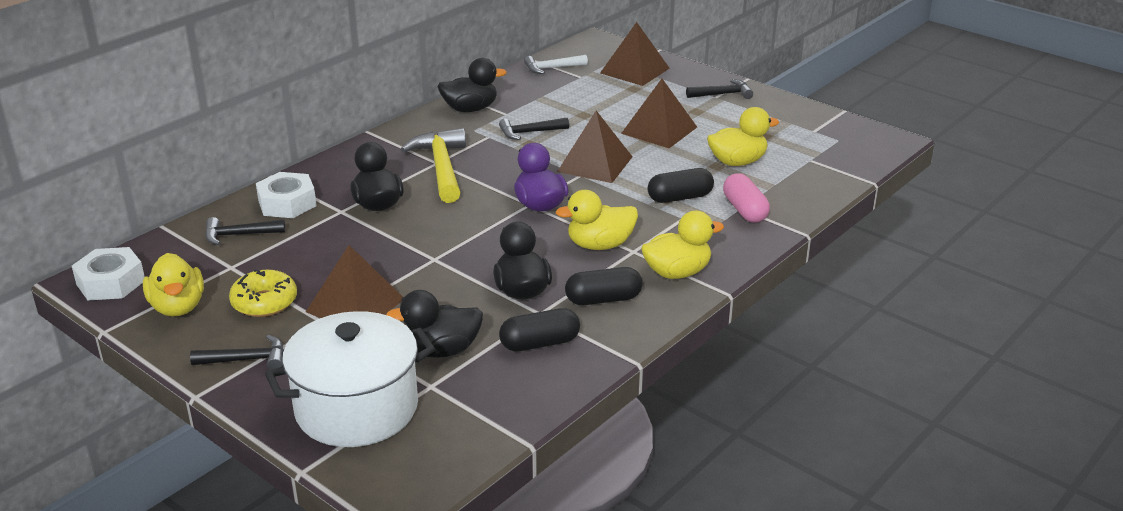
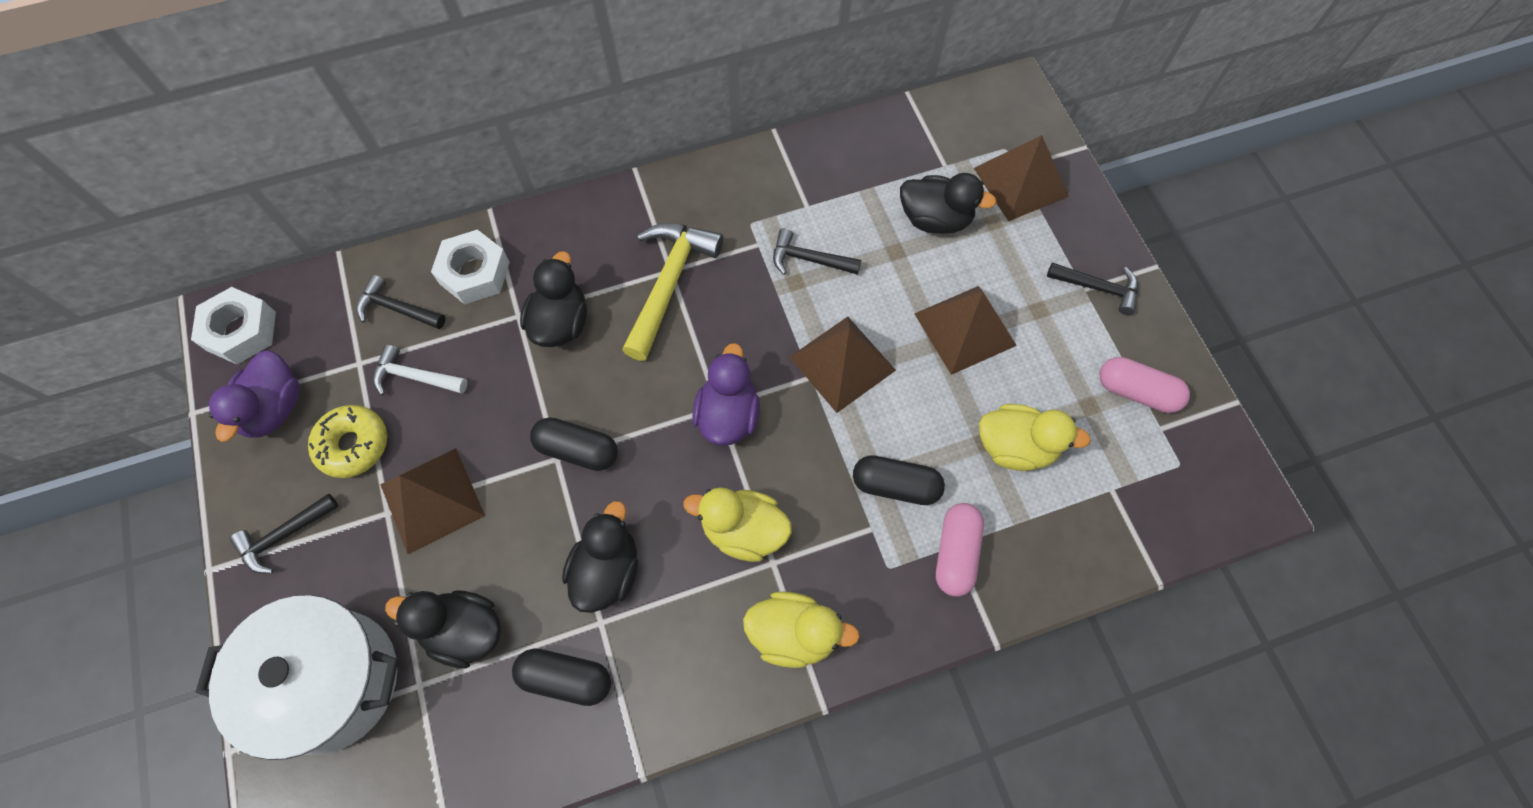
camera: 30 degrees right, 35 degrees up
yellow duck [143,253,204,317] -> purple duck [209,350,300,442]
black hammer [190,335,284,370] -> black hammer turned 120 degrees clockwise [230,494,338,574]
black duck [438,58,507,112] -> black duck moved to [900,173,997,234]
white hammer [524,55,588,74] -> white hammer moved to [373,344,467,396]
black capsule [565,267,643,305] -> black capsule moved to [530,417,618,471]
none -> pink capsule [1100,357,1190,413]

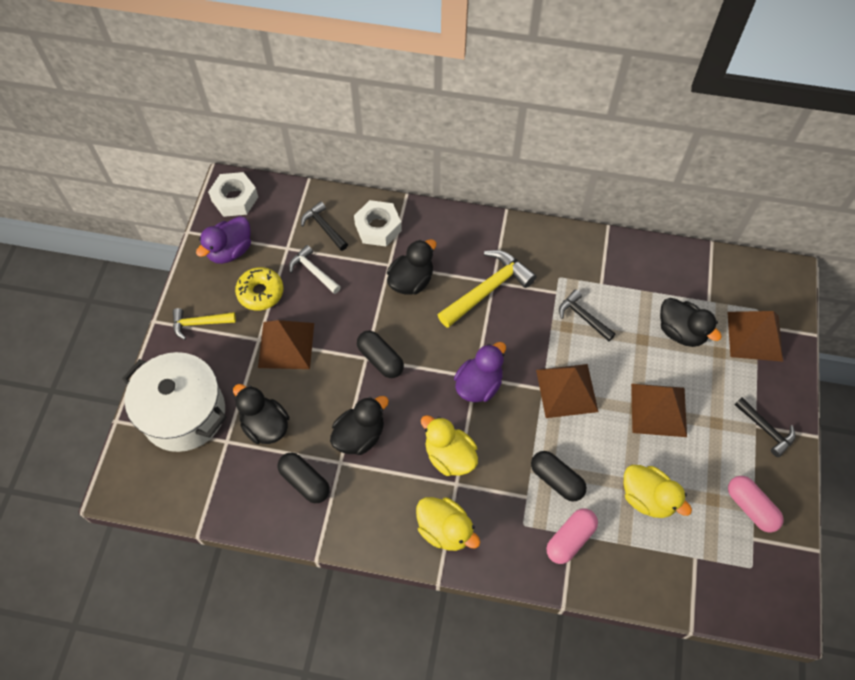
camera: 30 degrees right, 5 degrees down
black hammer [230,494,338,574] -> yellow hammer [173,308,236,340]

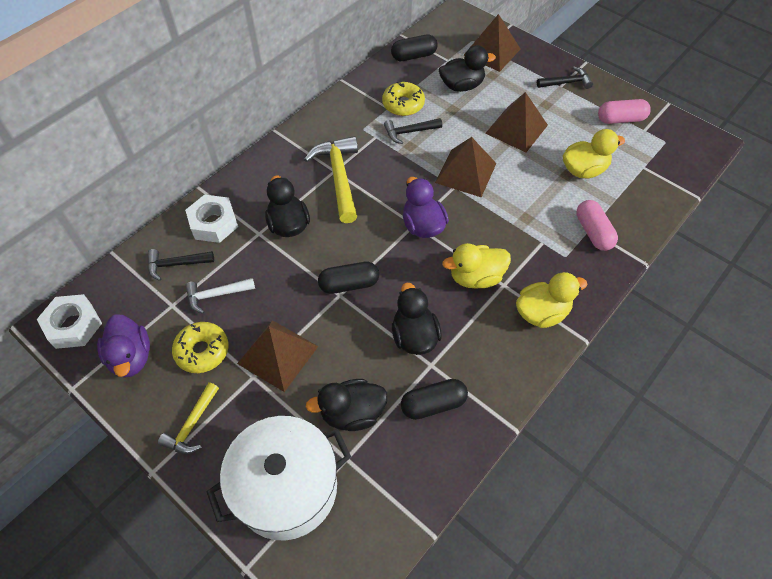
camera: 60 degrees left, 5 degrees down
black capsule [531,451,587,502] -> black capsule moved to [391,34,438,61]
none -> yellow donut [382,82,425,116]

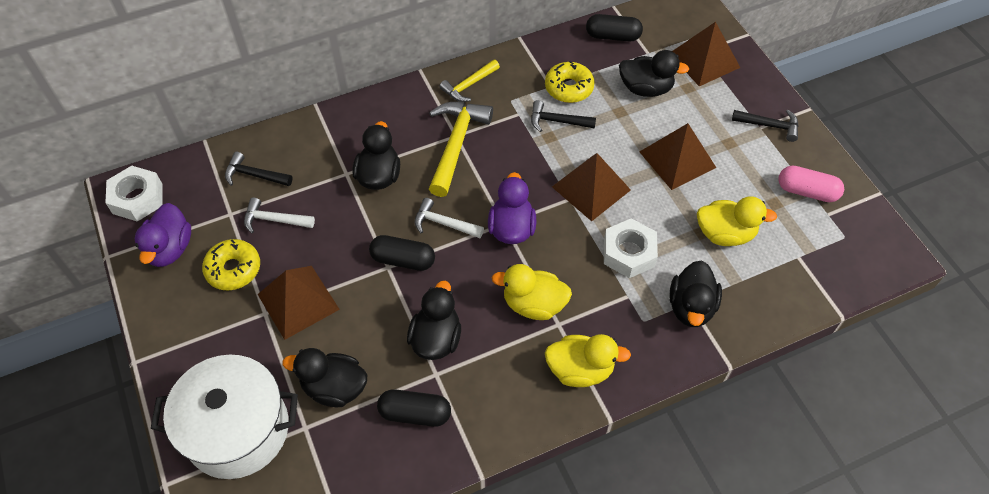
camera: 25 degrees right, 0 degrees up
yellow hammer [158,382,219,454] -> yellow hammer moved to [439,59,500,102]
white nut [185,195,238,243] -> white nut moved to [604,218,658,278]
pink capsule [576,200,618,251] -> black duck [669,261,722,327]
none -> white hammer [415,198,484,238]

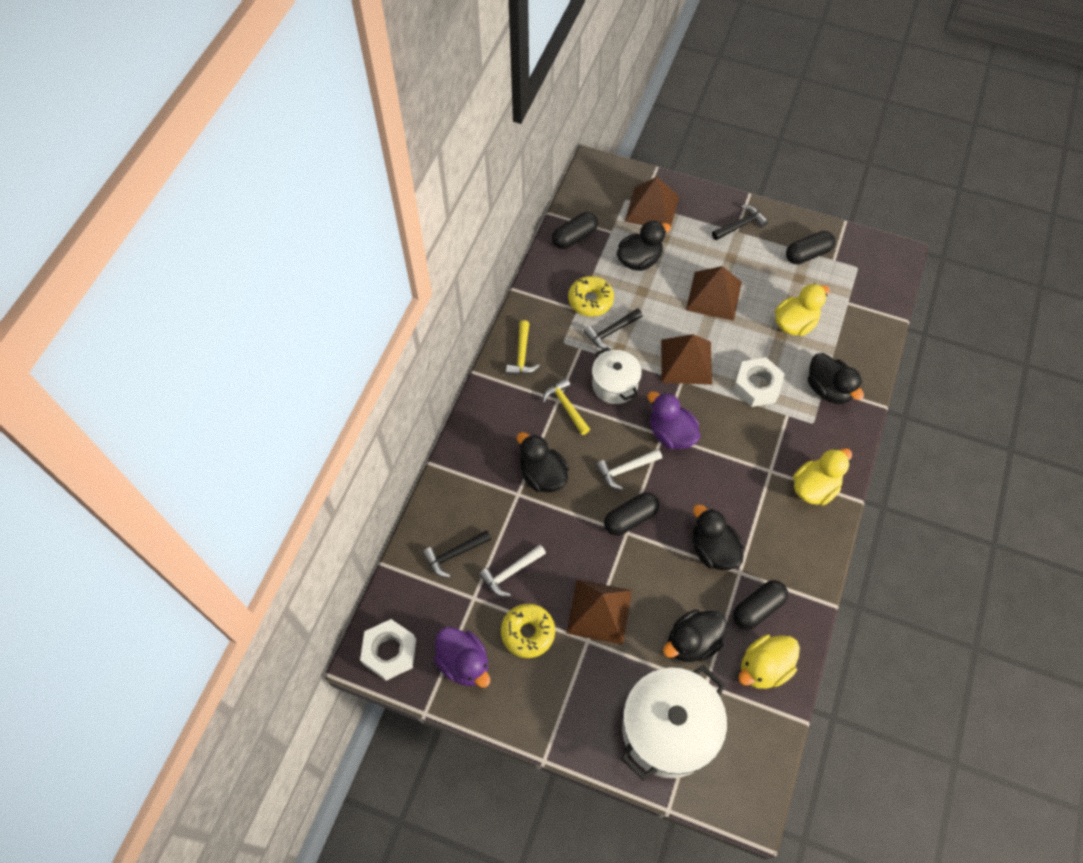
camera: 45 degrees left, 5 degrees up
yellow hammer [429,102,493,197] -> yellow hammer [542,378,590,435], size x0.59
yellow duck [492,264,572,320] -> yellow duck moved to [738,635,800,689]
pink capsule [778,165,844,202] -> black capsule [786,231,835,264]
none -> white pot [592,347,642,404]

